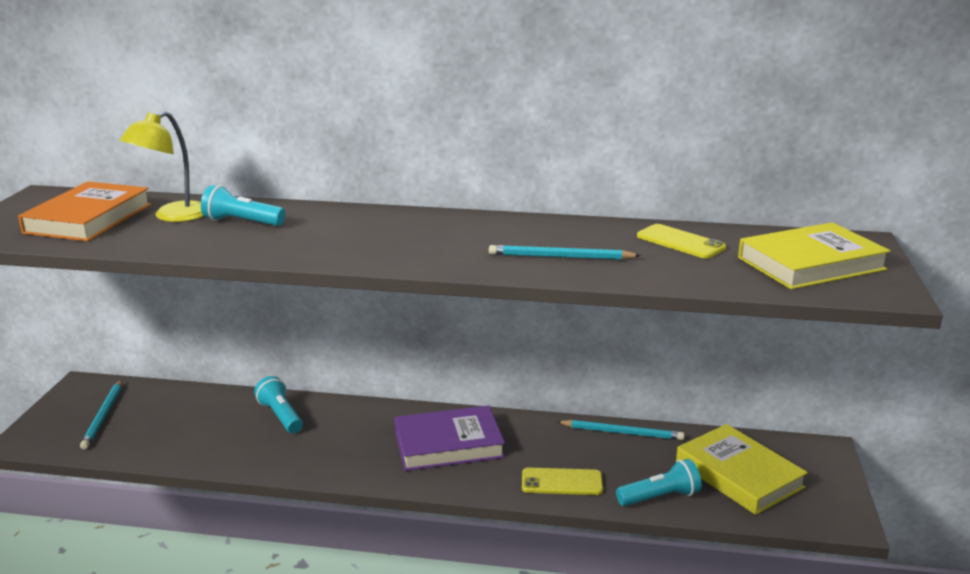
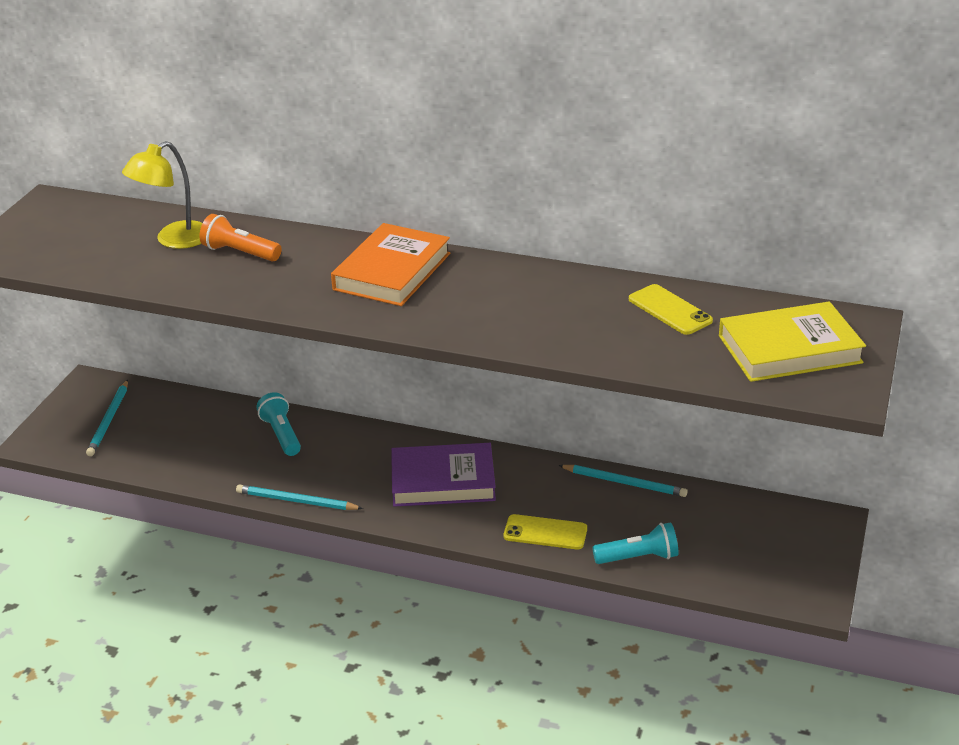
camera: 10 degrees right, 10 degrees up
orange book [18,181,151,241] -> orange book moved to [331,223,450,306]
turquoise flashlight [201,185,285,226] -> orange flashlight [200,214,282,261]
turquoise pencil [489,245,641,260] -> turquoise pencil moved to [236,485,363,510]
yellow book [676,424,808,515] -> none

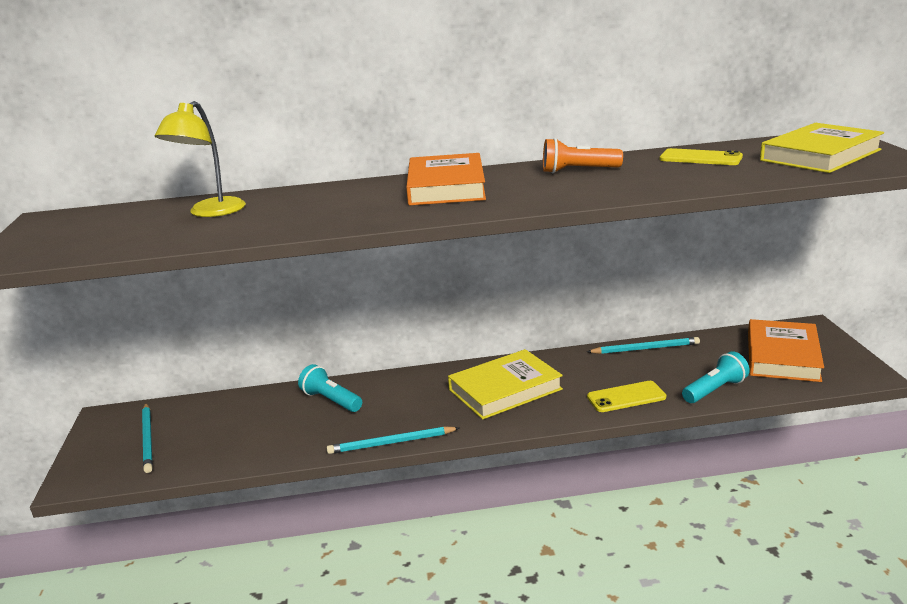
camera: 25 degrees left, 10 degrees down
orange flashlight [200,214,282,261] -> orange flashlight moved to [543,138,623,173]
purple book [391,443,496,507] -> yellow book [448,349,563,419]
none -> orange book [748,319,824,382]

